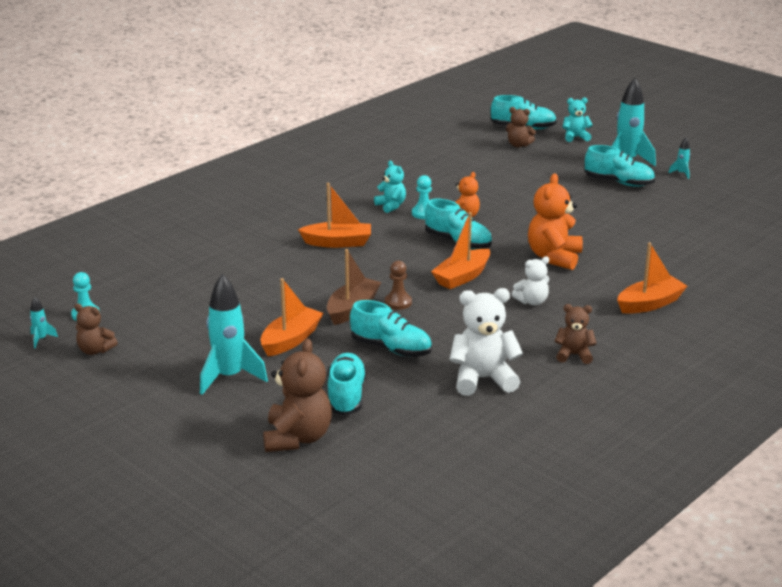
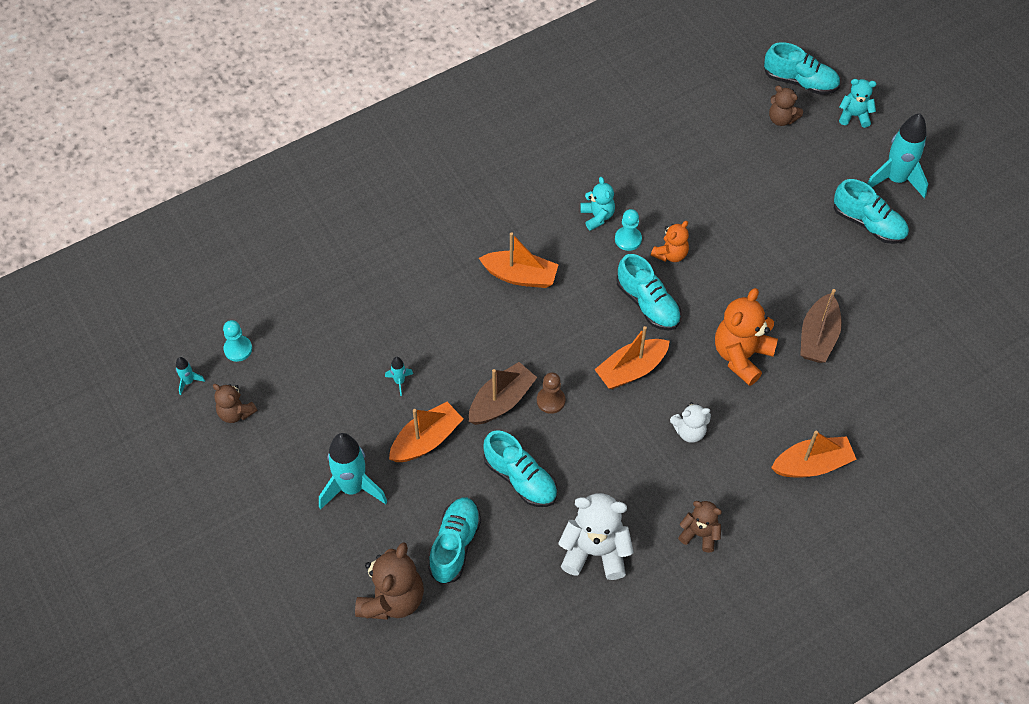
camera: 15 degrees right, 30 degrees up
turquoise rocket [669,138,690,179] -> turquoise rocket moved to [385,357,413,396]
none -> brown boat [800,289,842,363]

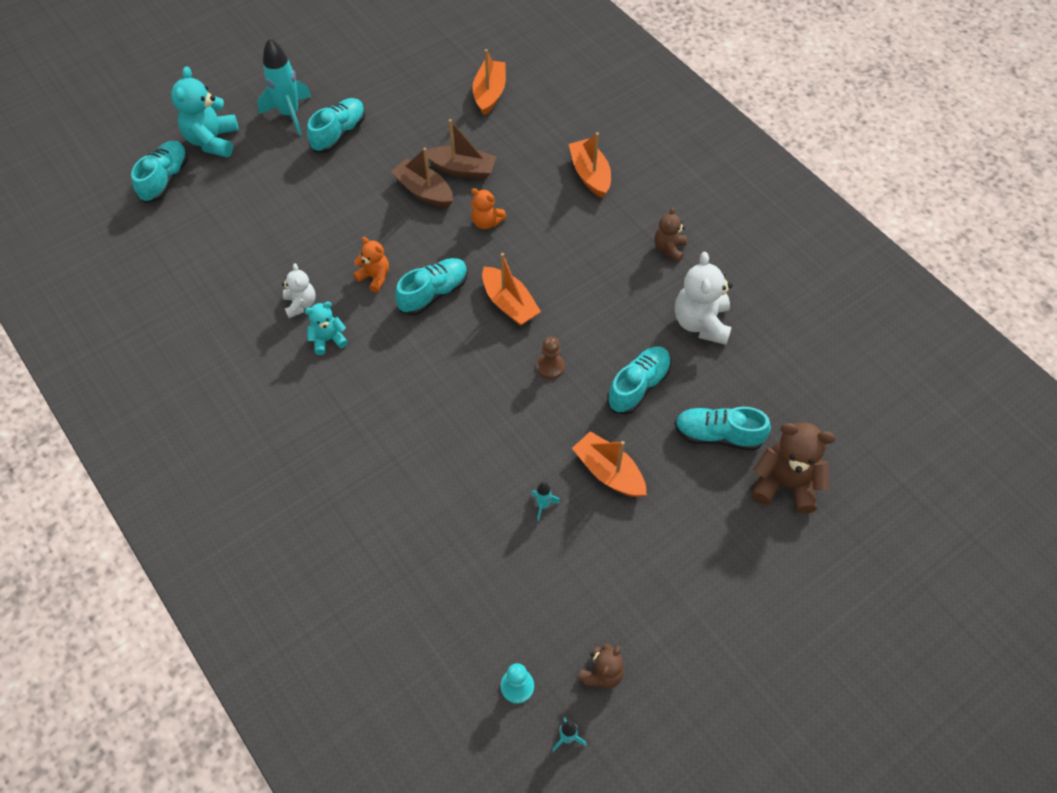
camera: 95 degrees left, 0 degrees up
turquoise rocket [319,433,387,510] -> none
brown boat [469,362,537,425] -> brown boat moved to [391,148,453,208]
orange boat [479,232,559,288] -> orange boat moved to [472,49,506,116]
turquoise pawn [615,209,642,251] -> none
white teddy bear [670,402,711,443] -> white teddy bear moved to [282,263,316,318]
orange teddy bear [715,288,778,386] -> orange teddy bear [471,188,507,229], size x0.58
brown teddy bear [769,86,803,126] -> none
turquoise teddy bear [839,79,876,128] -> turquoise teddy bear [171,66,238,157], size x1.72

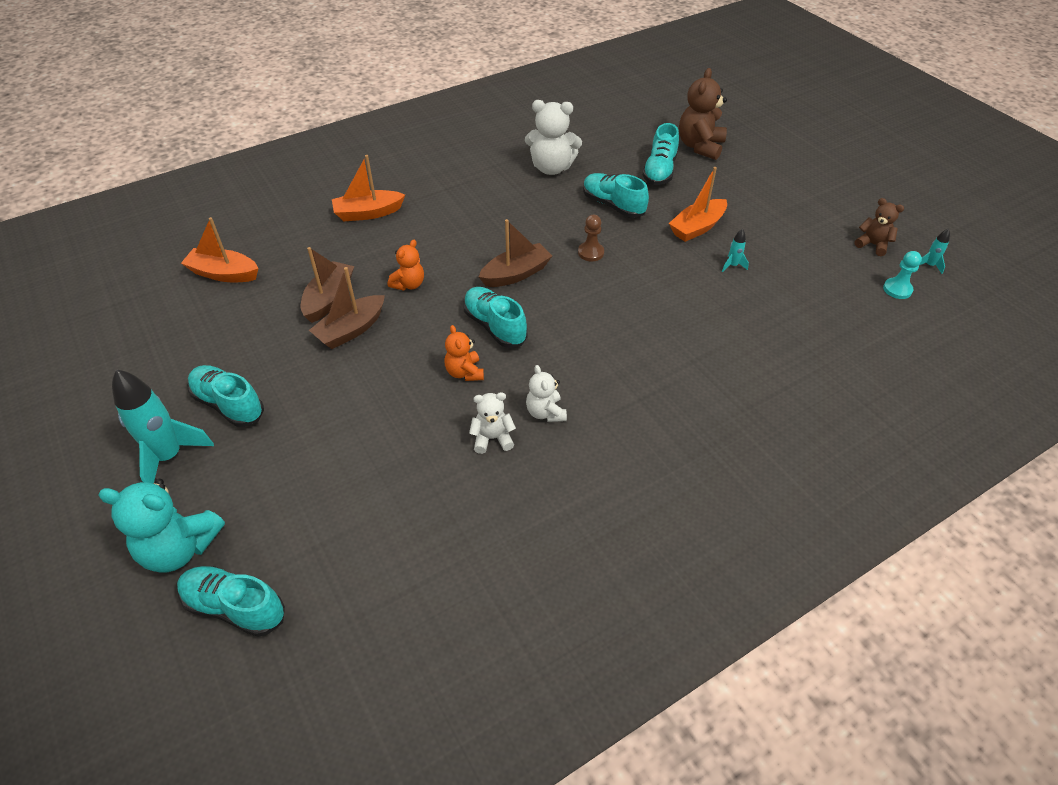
camera: 85 degrees left, 10 degrees down
turquoise teddy bear [305,302,348,355] -> white teddy bear [526,365,567,422]
orange teddy bear [353,237,389,292] -> orange teddy bear turned 60 degrees counterclockwise [444,325,484,381]
orange boat [482,253,541,326] -> brown boat [479,219,552,287]
brown teddy bear [654,207,687,262] -> none

